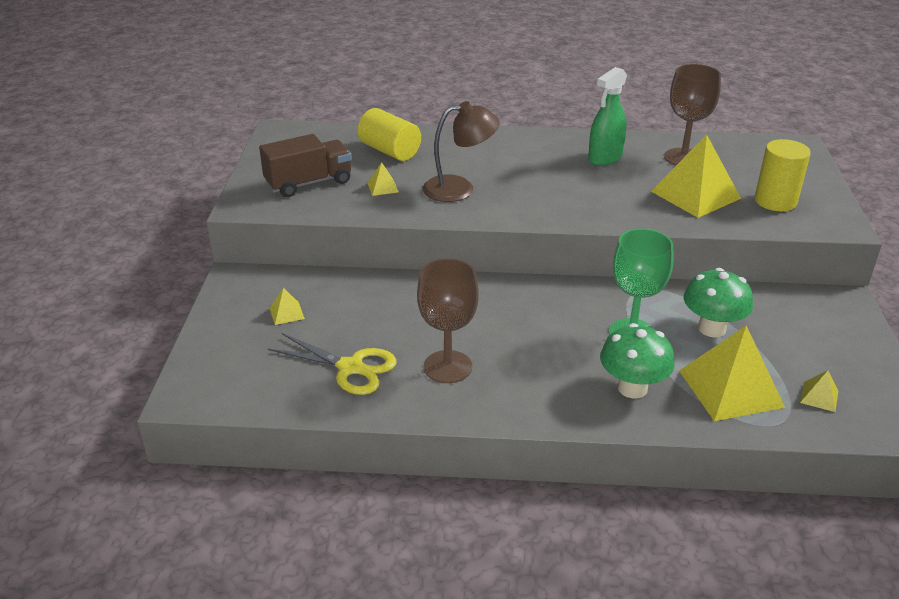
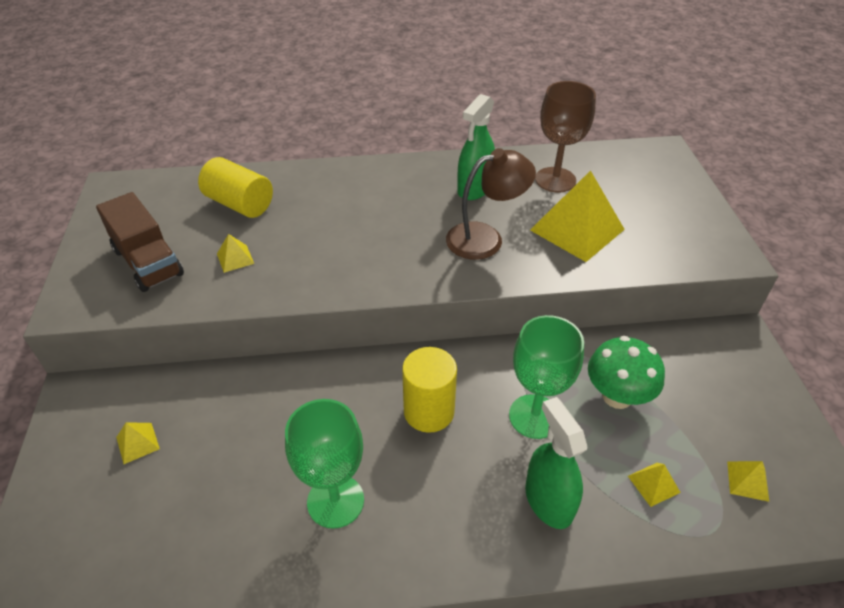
camera: 10 degrees left, 10 degrees up
brown truck [259,134,352,197] -> brown truck turned 90 degrees clockwise [96,192,184,292]
yellow scissors [268,333,397,395] -> none
brown goblet [417,258,479,383] -> green goblet [285,399,364,529]
brown lamp [423,101,500,202] -> brown lamp moved to [446,148,536,260]
green mushroom [600,323,675,399] -> green spray bottle [525,397,587,529]
yellow pyramid [679,325,785,421] -> yellow pyramid [628,463,681,507], size x0.43
yellow cylinder [755,139,811,211] -> yellow cylinder moved to [402,347,457,433]

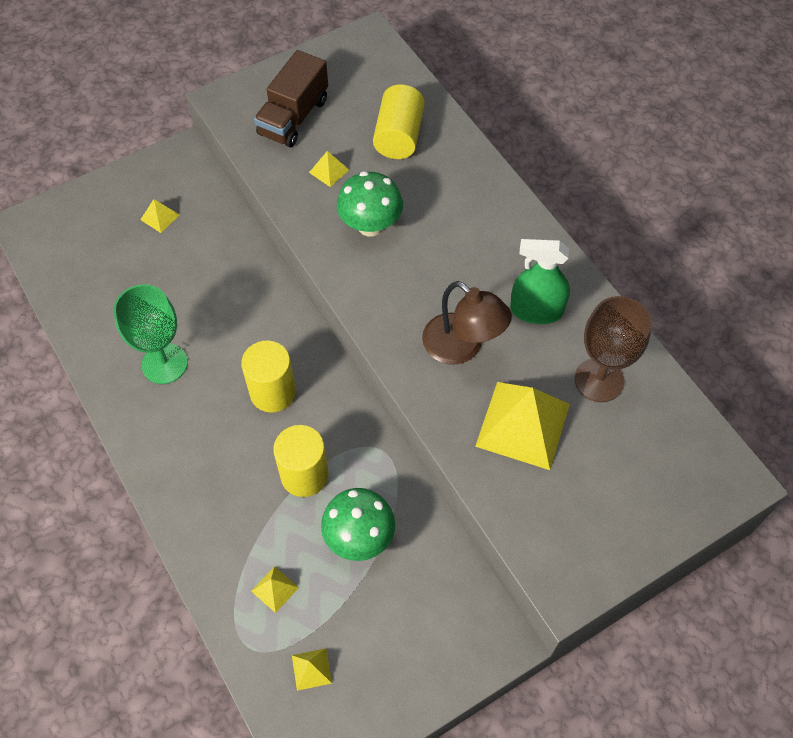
camera: 65 degrees right, 15 degrees up
green goblet [509,315,584,439] -> yellow cylinder [273,425,329,497]
green spray bottle [525,397,587,529] -> none
none -> green mushroom [337,171,403,236]

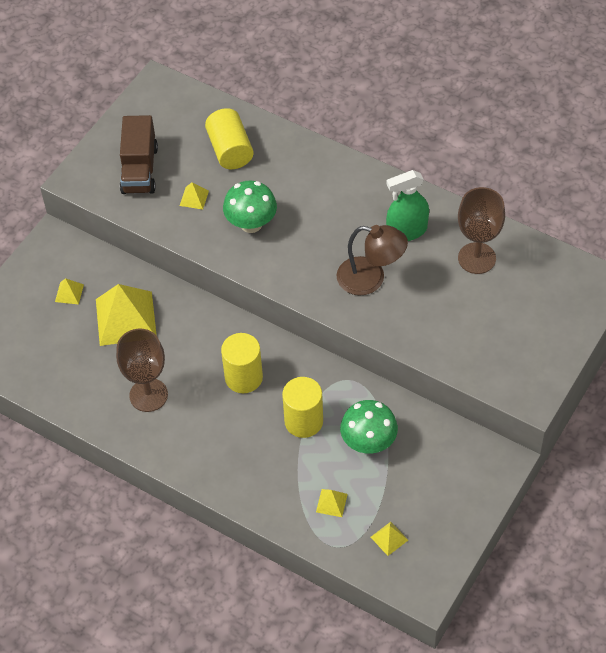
camera: 25 degrees left, 5 degrees down
green goblet [114,284,188,384] -> brown goblet [116,329,168,412]
yellow pyramid [475,382,570,470] -> yellow pyramid moved to [96,284,157,346]

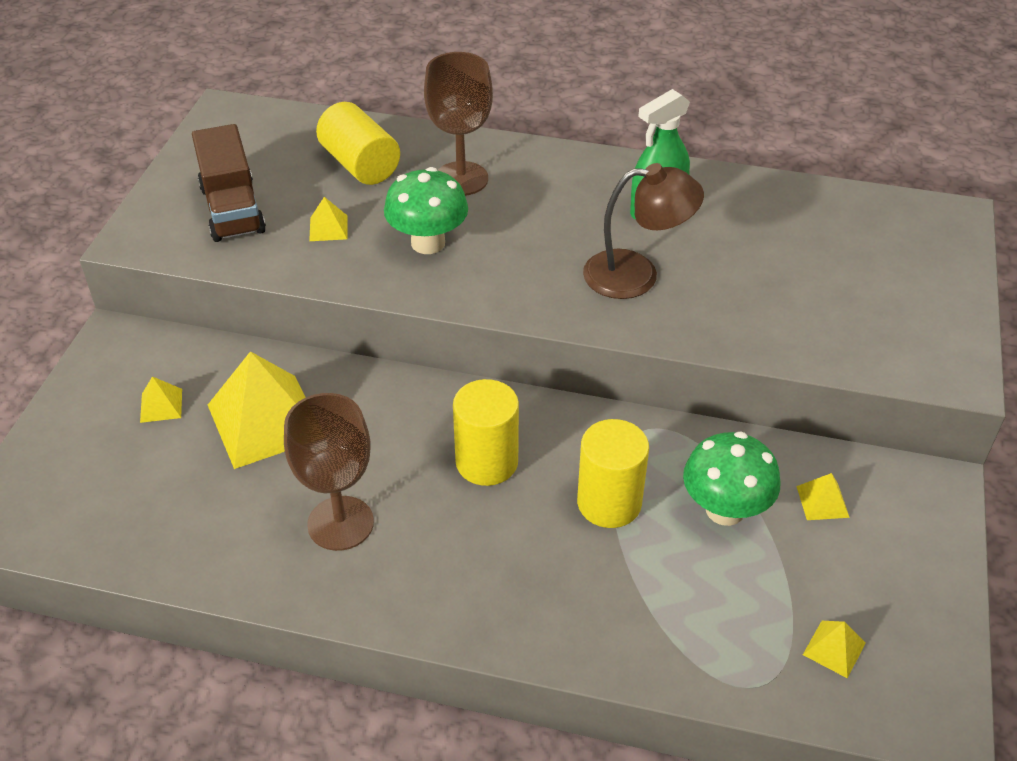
camera: 20 degrees left, 10 degrees down
yellow pyramid [316,489,348,517] -> yellow pyramid moved to [796,473,850,520]
brown goblet [458,187,505,274] -> brown goblet moved to [424,52,493,196]

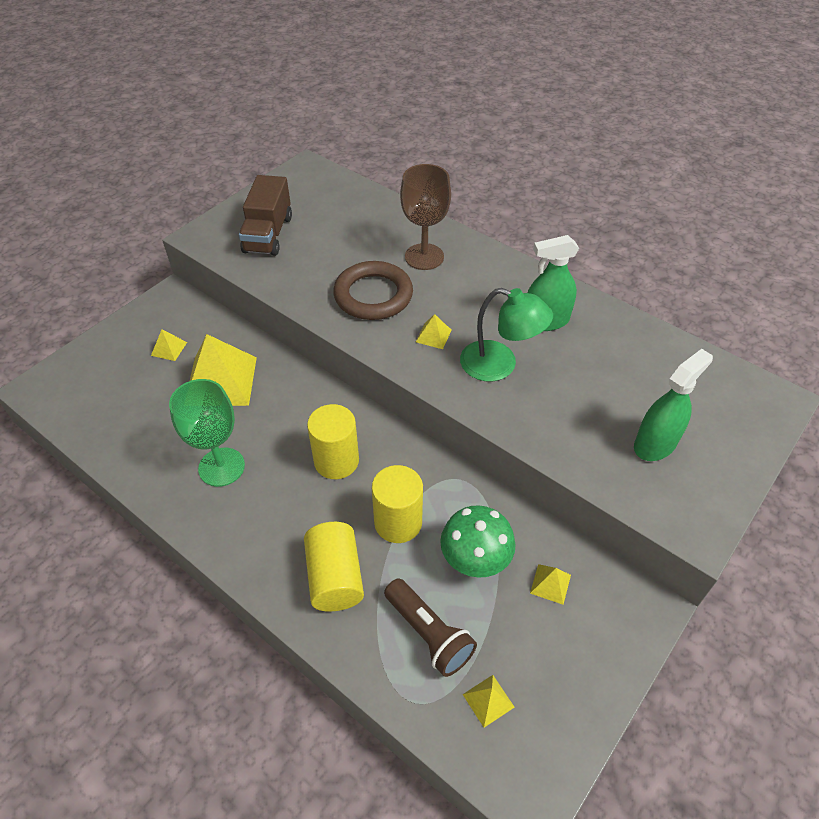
camera: 25 degrees right, 5 degrees up
brown goblet [284,393,374,551] -> green goblet [169,379,245,487]
yellow pyramid [309,197,348,241] -> yellow pyramid moved to [416,314,452,349]
yellow cylinder [316,102,400,185] -> yellow cylinder moved to [304,522,364,611]
green mushroom [384,167,468,254] -> brown ring [333,261,413,320]
brown lamp [583,163,704,299] -> green lamp [460,288,553,382]
none -> brown flashlight [384,578,477,677]
none -> green spray bottle [634,349,713,461]

